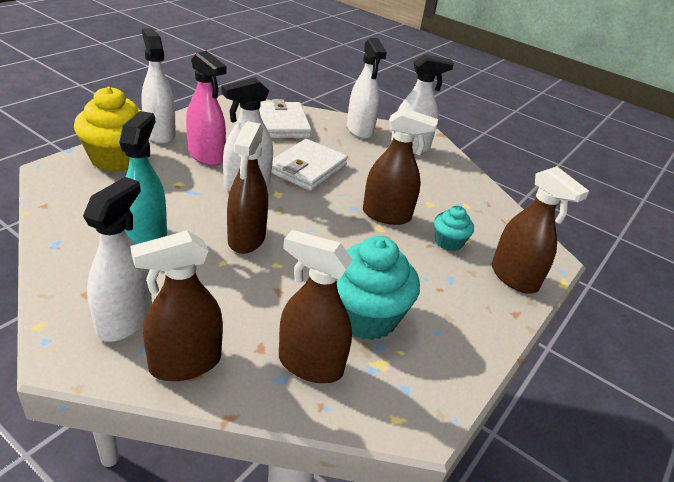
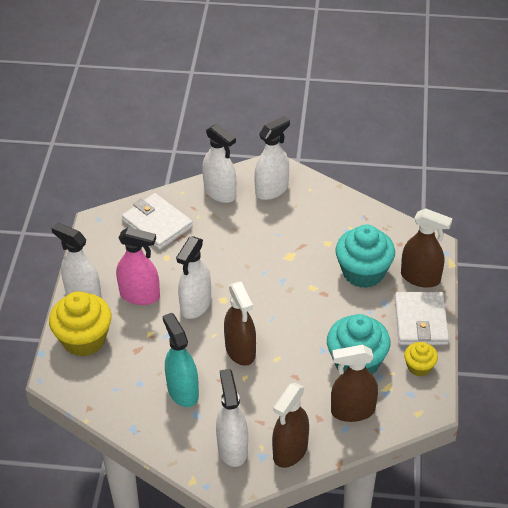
camera: 25 degrees left, 10 degrees up
white wallet [271,139,348,191] -> white wallet moved to [395,292,449,345]
brown spray bottle [363,108,438,225] -> none
turquoise cupcake [434,206,474,251] -> turquoise cupcake [335,225,395,288], size x1.89
none -> yellow cupcake [404,342,438,376]

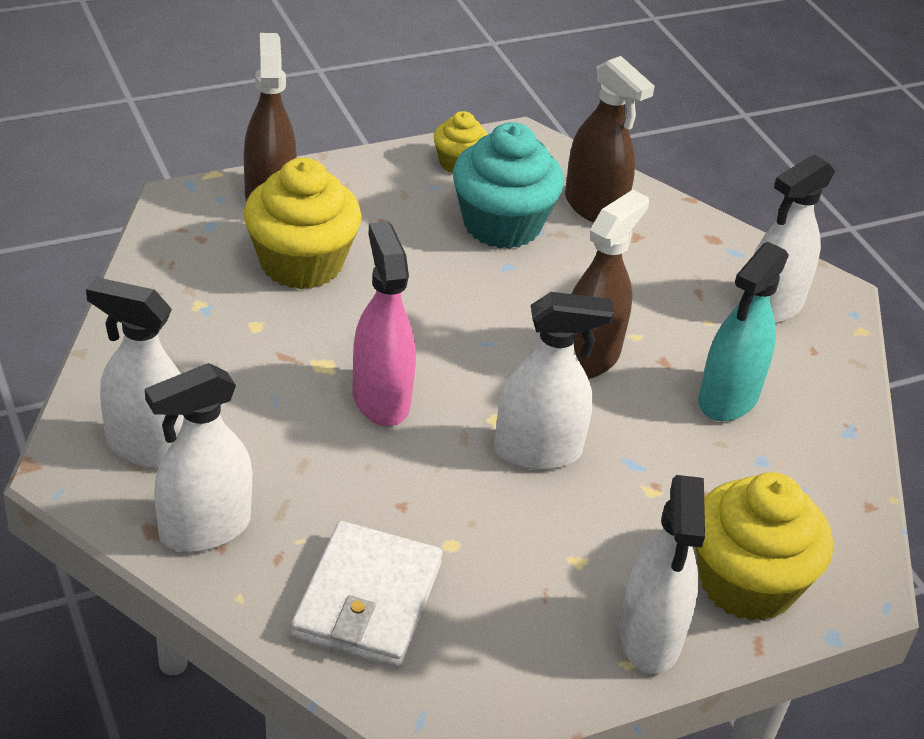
camera: 125 degrees left, 5 degrees down
pink spray bottle [116,227,160,305] -> pink spray bottle moved to [352,221,416,426]
white spray bottle [202,124,236,203] -> white spray bottle turned 135 degrees counterclockwise [145,363,252,552]
brown spray bottle [272,383,309,468] -> none
turquoise cupcake [335,225,395,288] -> yellow cupcake [244,157,362,289]
white wallet [395,292,449,345] -> none

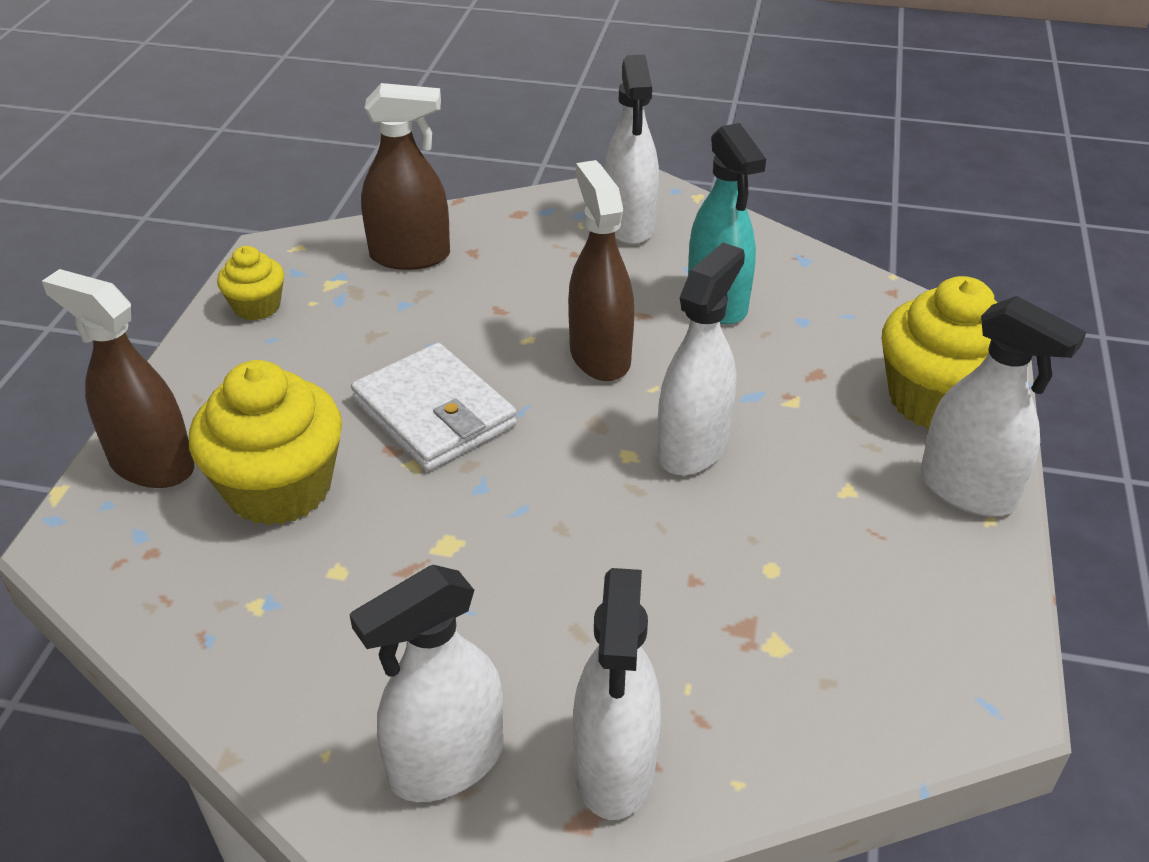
camera: 50 degrees left, 0 degrees up
white wallet [291,521,443,668] -> white wallet moved to [351,343,517,471]
pink spray bottle [352,221,416,426] -> none
turquoise cupcake [453,122,564,249] -> none

